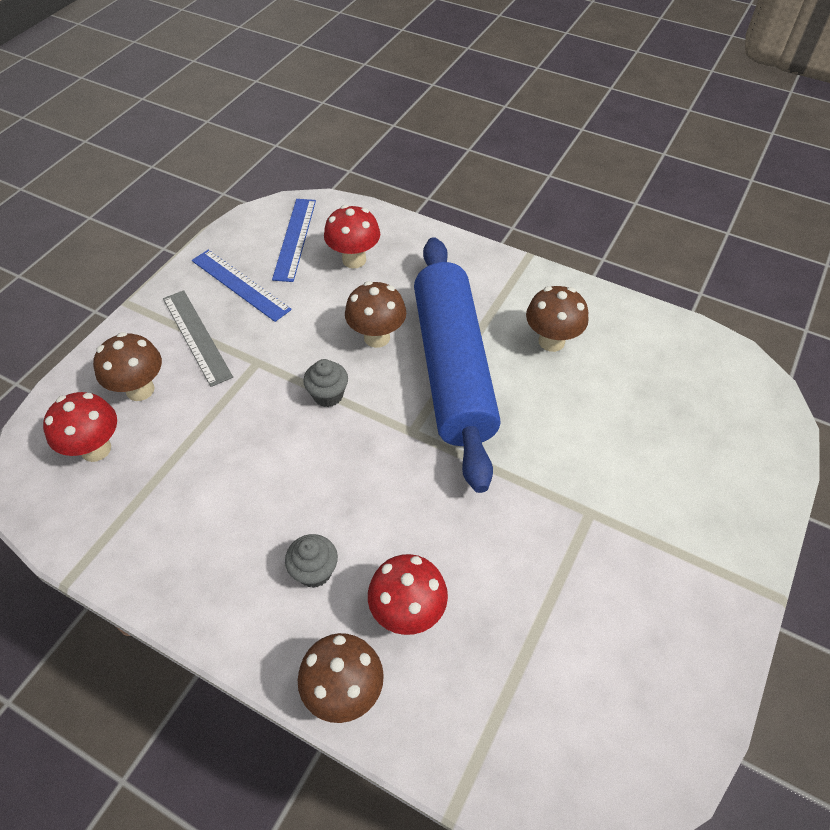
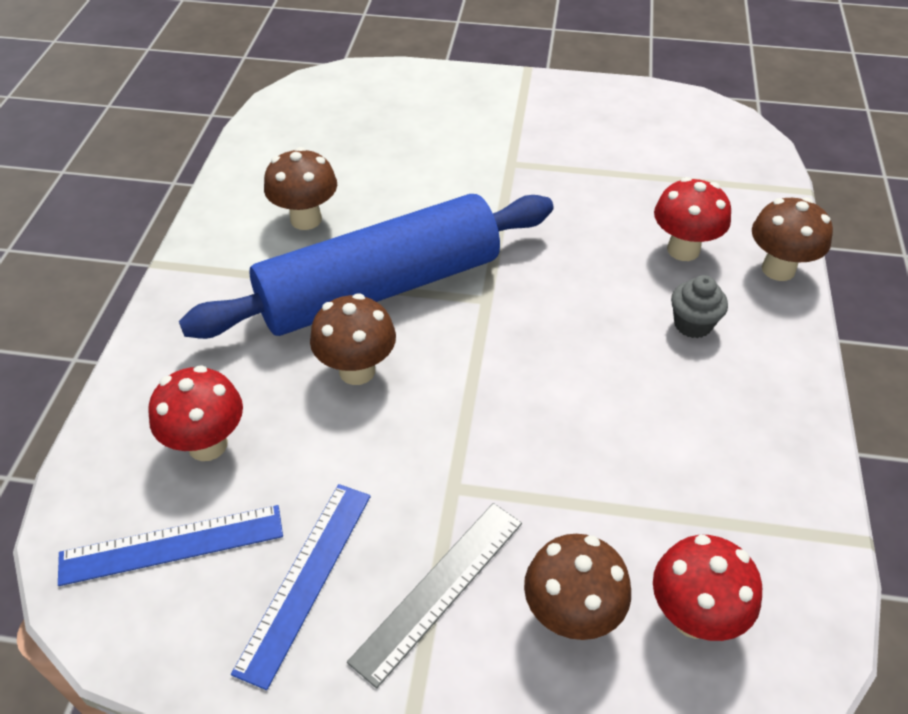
camera: 110 degrees left, 5 degrees down
grey cupcake [303,359,348,407] -> none

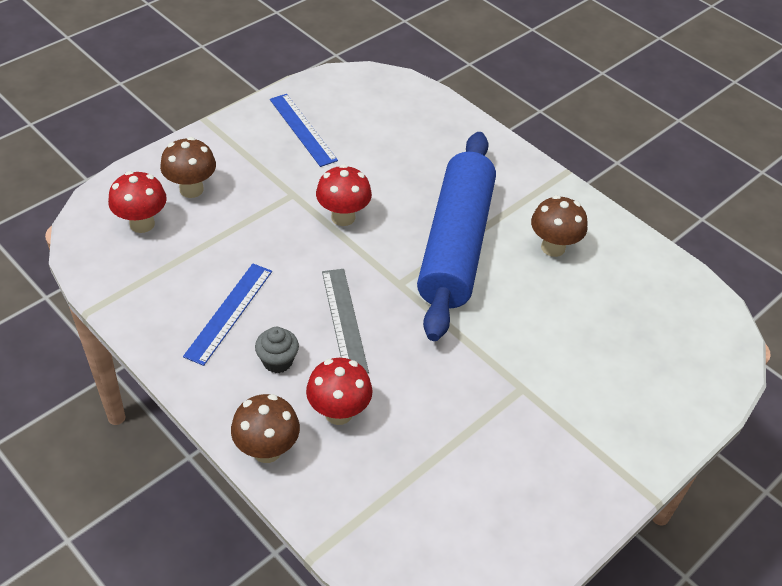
camera: 125 degrees right, 0 degrees up
blue ruler [58,505,283,586] -> blue ruler moved to [183,264,272,366]
red mushroom [148,365,243,461] -> red mushroom moved to [316,164,372,226]
brown mushroom [310,293,396,385] -> none
grey ruler [347,503,522,688] -> grey ruler moved to [322,269,369,373]

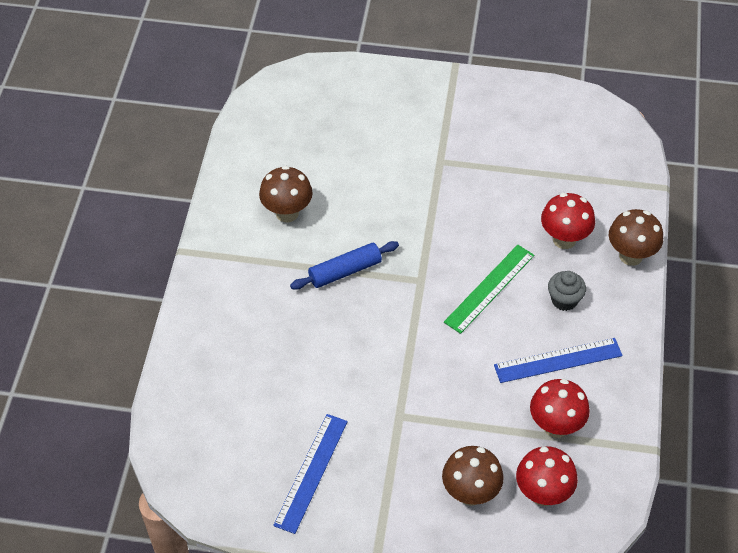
camera: 125 degrees left, 5 degrees up
red mushroom [316,164,372,226] -> red mushroom moved to [530,379,590,438]
grey ruler [322,269,369,373] -> green ruler [444,245,534,334]
blue rolling pin [417,132,496,341] -> blue rolling pin [290,241,399,290], size x0.43

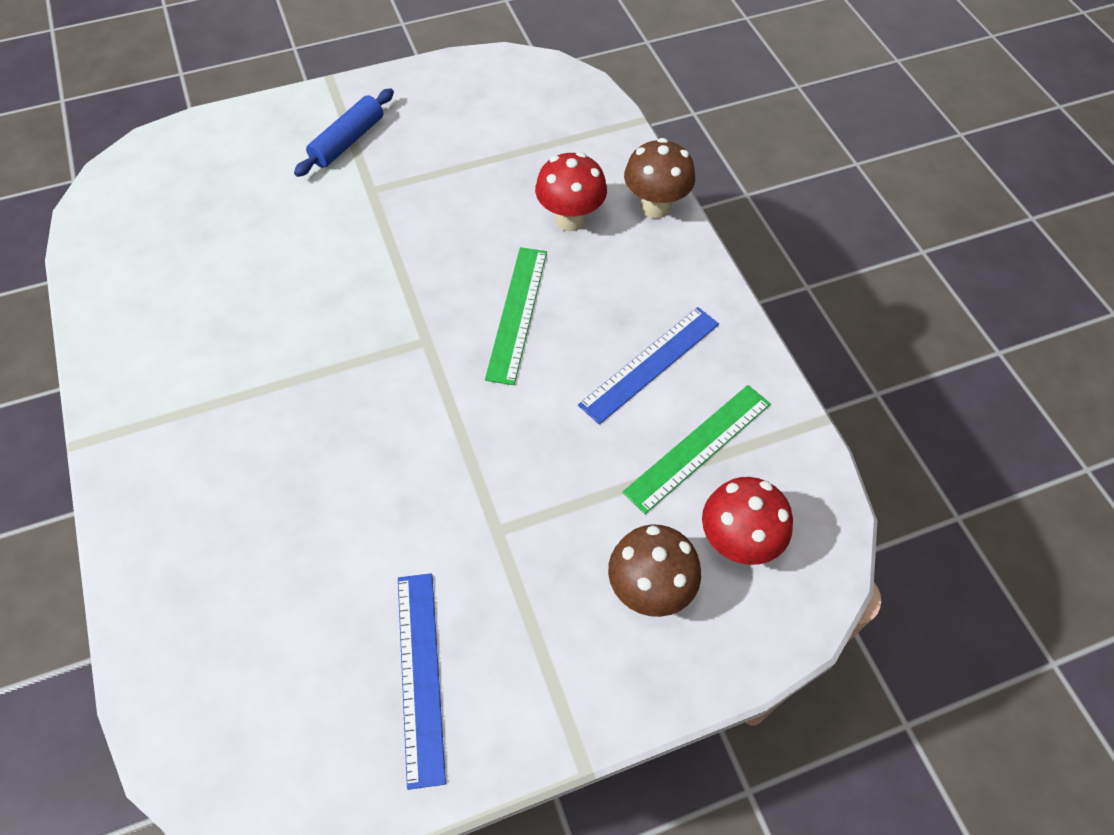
camera: 30 degrees left, 5 degrees up
brown mushroom [259,166,313,222] -> none
blue rolling pin [290,241,399,290] -> blue rolling pin moved to [294,88,394,177]
red mushroom [530,379,590,438] -> green ruler [622,385,771,514]
grey cupcake [548,271,586,311] -> none

